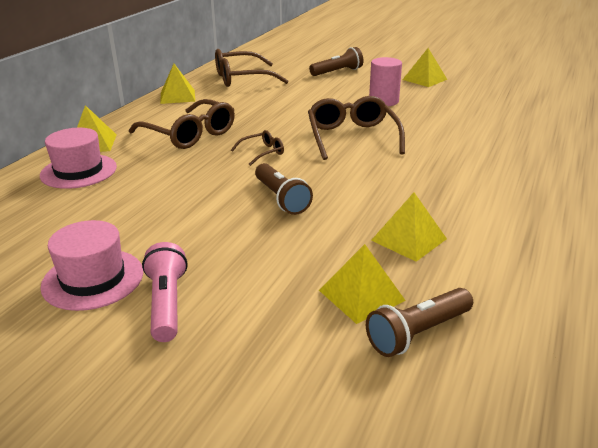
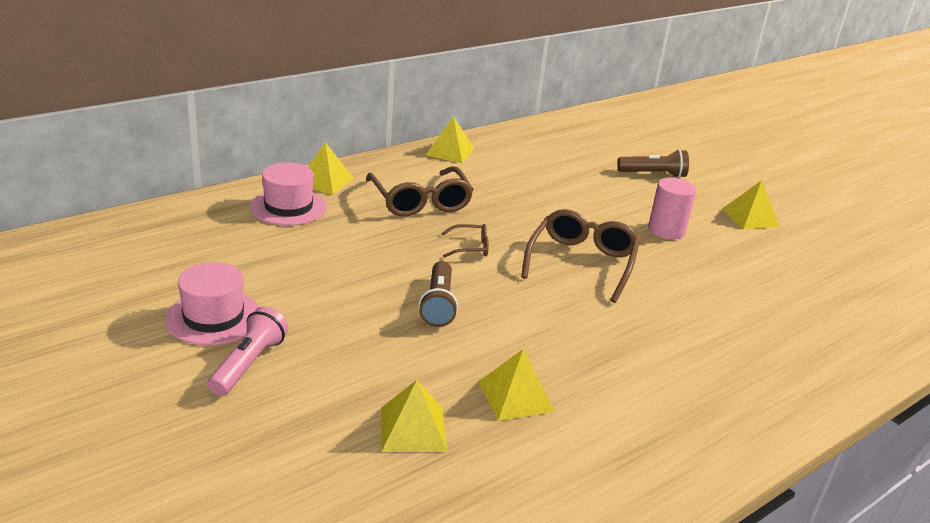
camera: 25 degrees right, 0 degrees up
brown glasses [215,49,288,87] -> none
brown flashlight [366,288,473,357] -> none

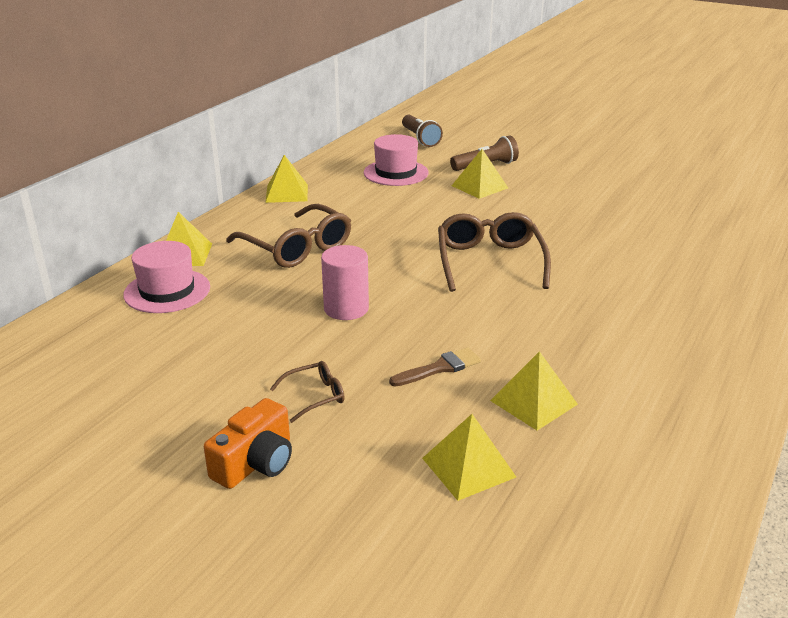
camera: 20 degrees left, 0 degrees up
pink hat [165,262,259,345] -> pink hat moved to [364,134,429,186]
pink flashlight [207,307,288,396] -> orange camera [204,398,292,489]
brown flashlight [419,261,458,327] -> brown flashlight moved to [402,115,443,147]
brown glasses [441,224,489,258] -> brown glasses moved to [270,361,345,423]
pink cylinder [648,178,696,239] -> pink cylinder moved to [321,245,369,320]
yellow pyramid [722,180,780,230] -> yellow pyramid moved to [452,149,508,199]
none -> brown brush [389,347,481,387]

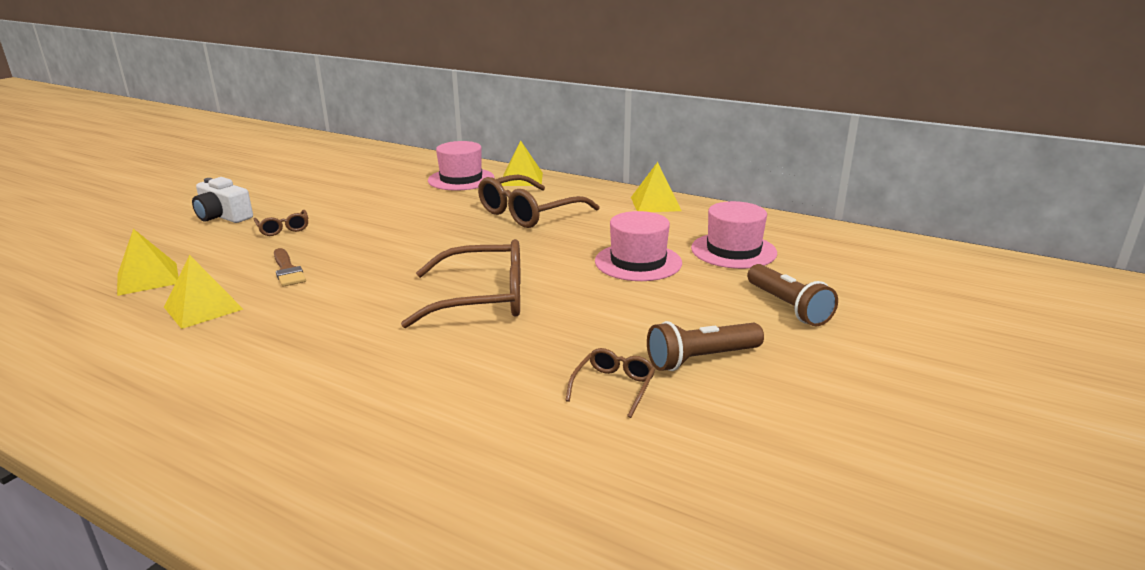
camera: 90 degrees right, 5 degrees down
orange camera [204,398,292,489] -> white camera [192,177,253,223]
pink cylinder [321,245,369,320] -> none
brown flashlight [402,115,443,147] -> brown flashlight moved to [647,321,764,371]
yellow pyramid [452,149,508,199] -> none
none -> brown glasses [565,348,655,418]
none -> pink hat [595,211,682,281]

